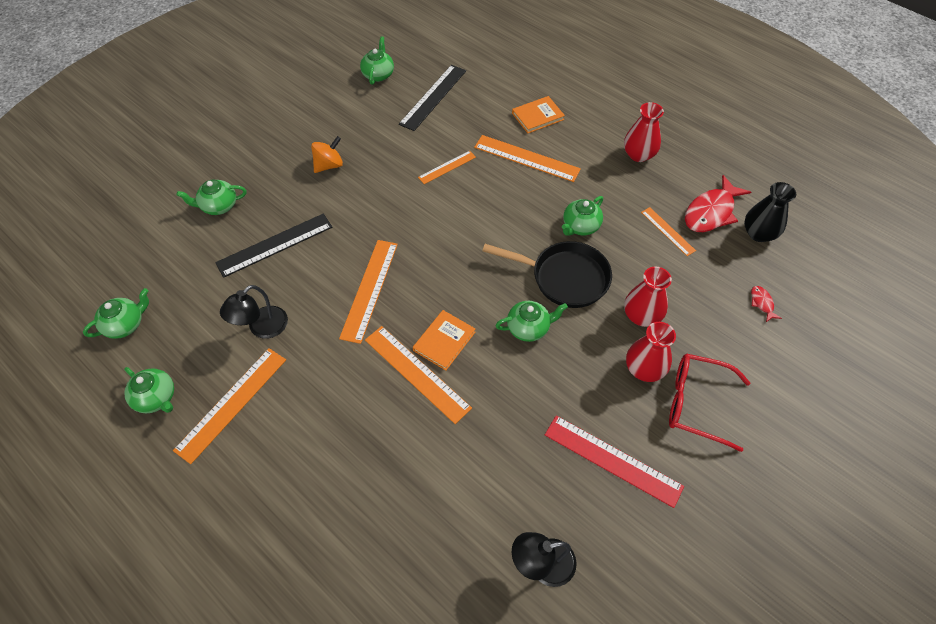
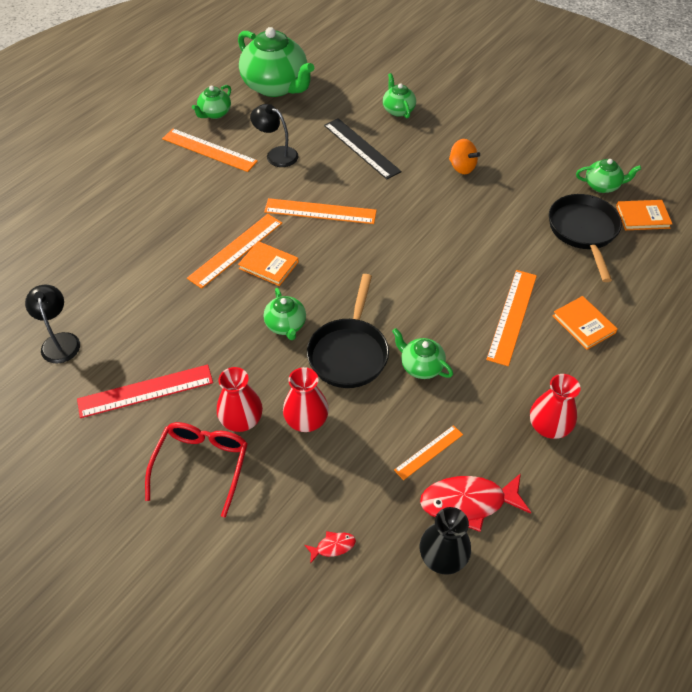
camera: 85 degrees right, 5 degrees down
green teapot [83,288,149,339] -> green teapot [238,27,314,97], size x2.07
black ruler [399,65,466,131] -> black pan [549,194,622,282]
orange ruler [418,151,476,184] -> none
red ruler [545,415,684,508] -> red ruler turned 45 degrees clockwise [77,365,213,418]
red fish [685,175,751,232] -> red fish turned 45 degrees counterclockwise [420,473,531,532]
none -> orange book [616,200,672,230]

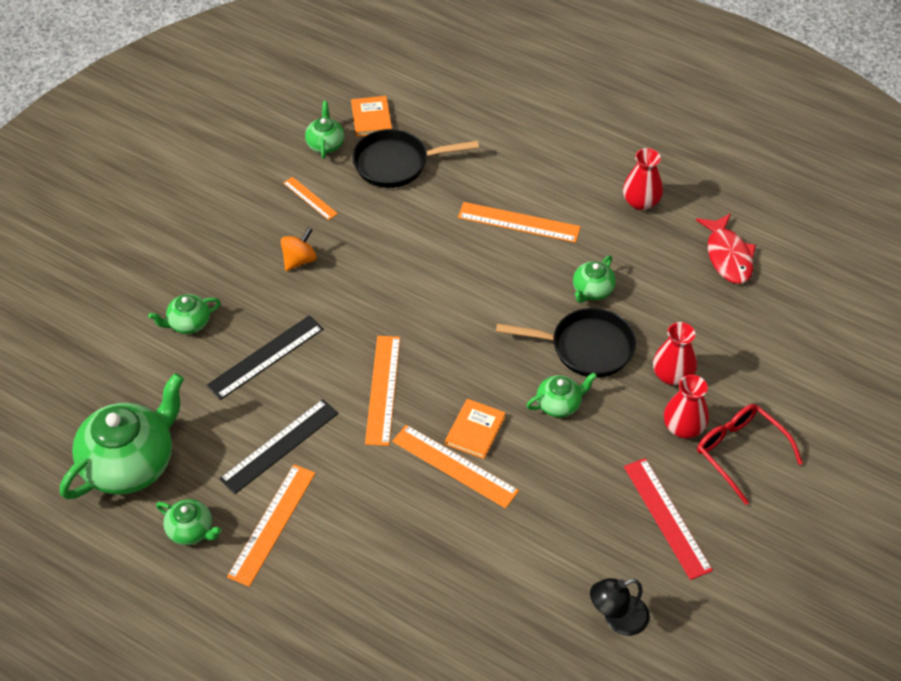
camera: 95 degrees left, 0 degrees up
red glasses [145,422,248,517] -> red glasses turned 45 degrees clockwise [697,404,803,505]
black lamp [250,104,299,167] -> black ruler [219,399,339,494]
red fish [305,531,356,564] -> none
orange ruler [394,425,463,480] -> orange ruler moved to [283,177,338,220]
black vase [420,507,471,575] -> none
orange book [552,296,618,350] -> none

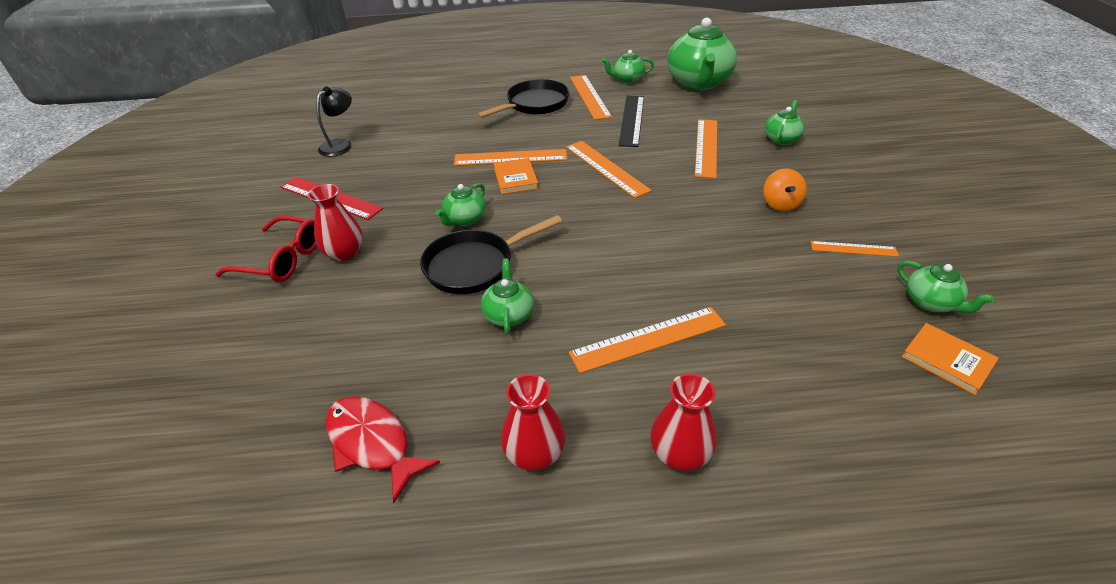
camera: 145 degrees right, 10 degrees down
black ruler [206,315,324,400] -> orange ruler [695,119,717,179]
black pan [352,129,479,188] -> black pan moved to [476,79,569,118]
red vase [653,322,697,385] -> red vase moved to [650,373,717,471]

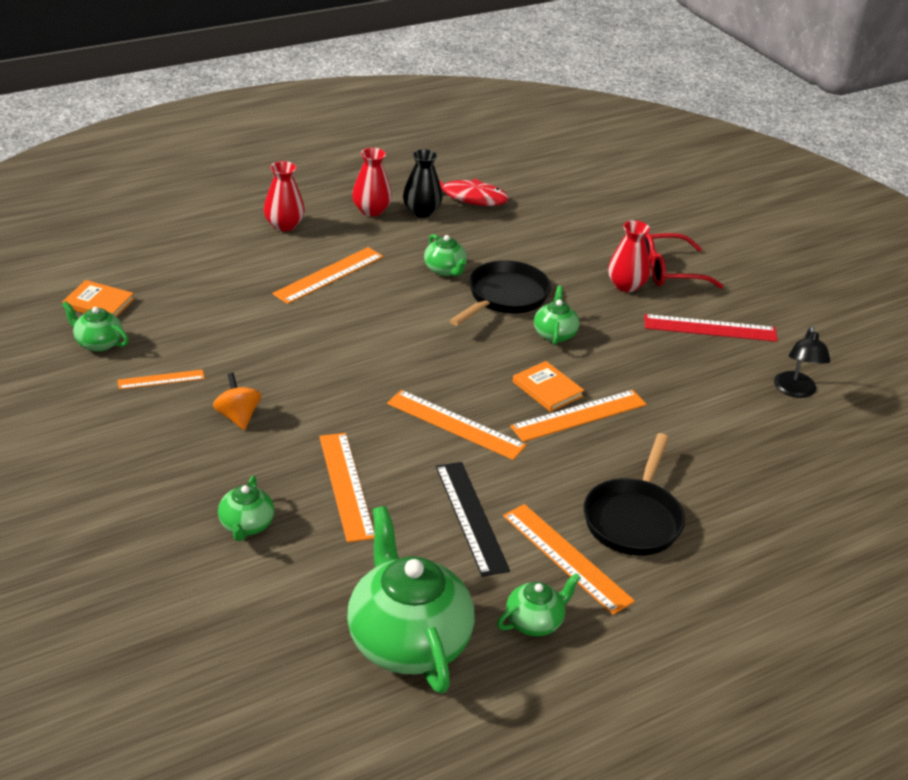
camera: 150 degrees right, 5 degrees down
none -> black vase [403,149,443,218]

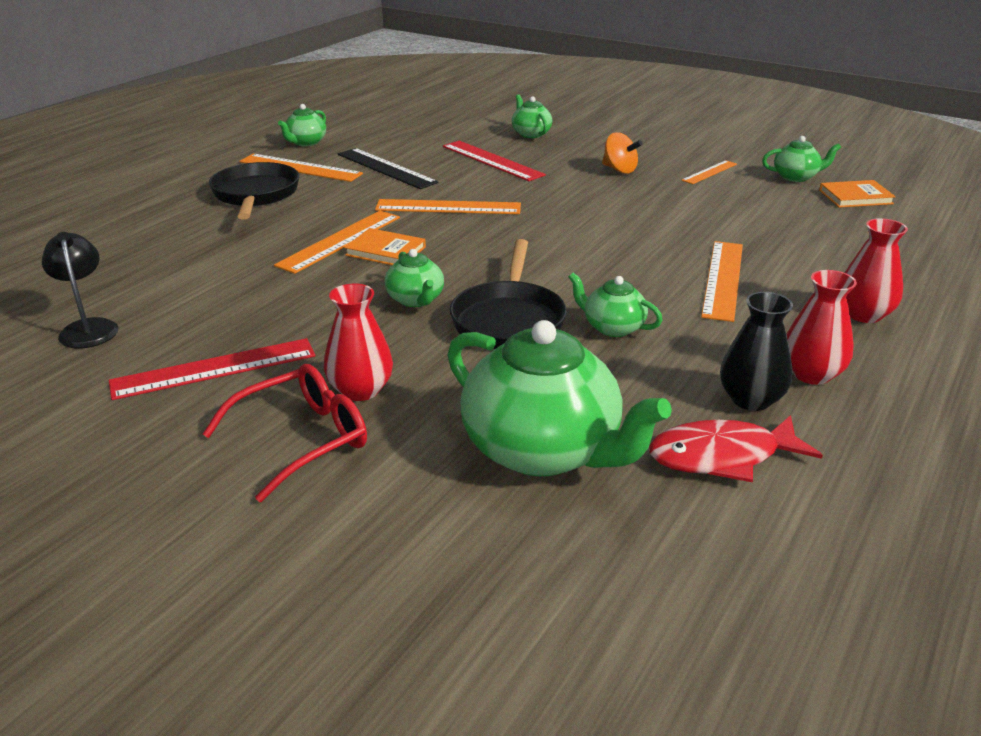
camera: 155 degrees right, 5 degrees down
orange ruler [319,433,374,543] -> red ruler [443,141,546,181]
green teapot [347,506,475,693] -> green teapot moved to [447,320,672,476]

